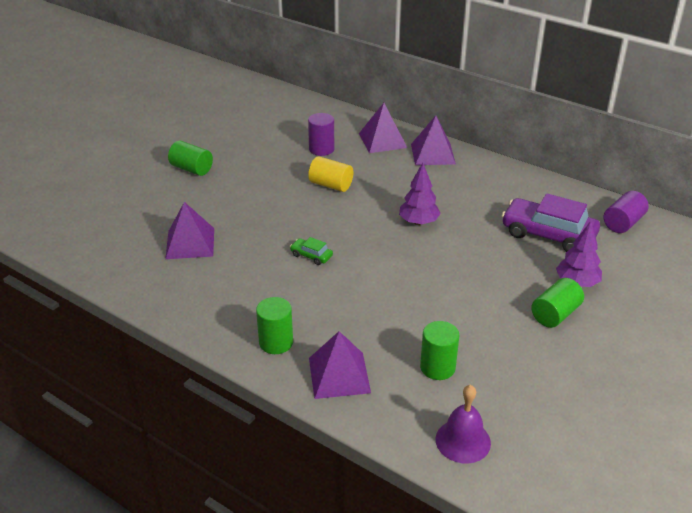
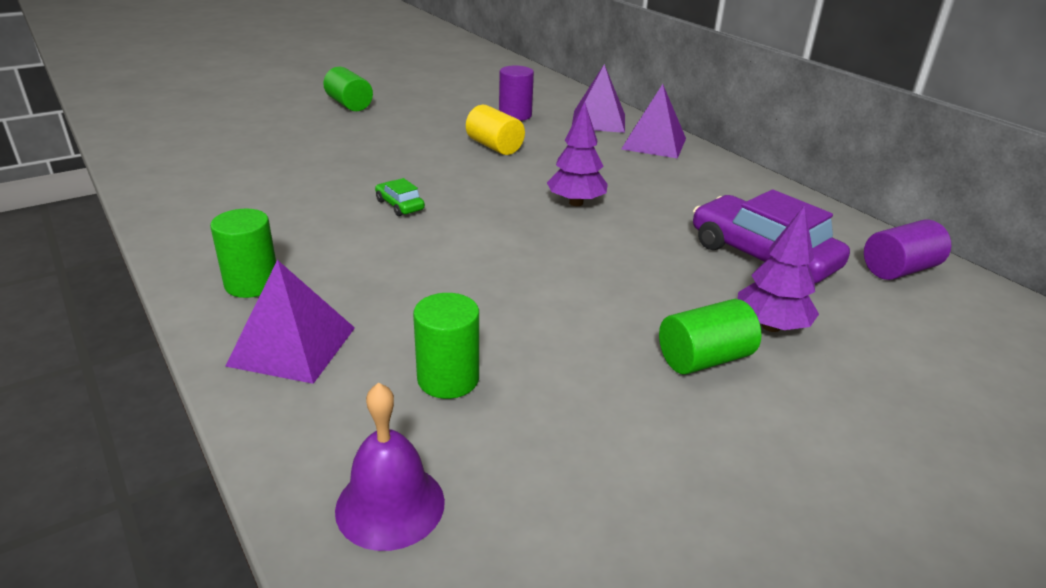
camera: 20 degrees right, 5 degrees down
purple pyramid [165,202,214,259] -> none

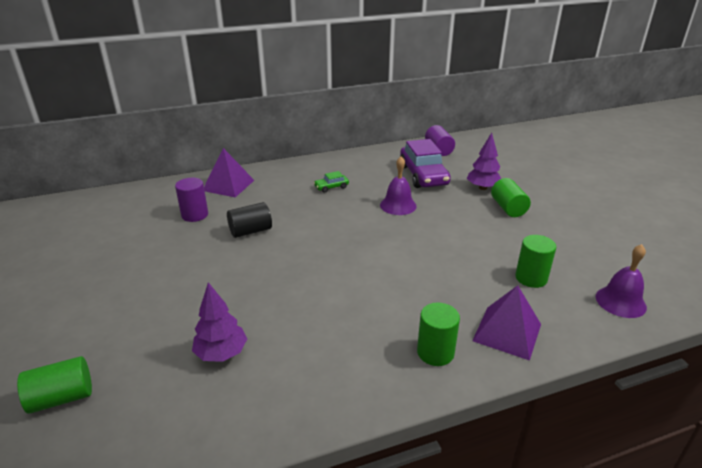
camera: 75 degrees left, 0 degrees up
green cylinder [323,67,373,111] -> green cylinder moved to [17,356,92,414]
green car [375,178,425,216] -> green car moved to [314,171,349,193]
yellow cylinder [466,105,525,155] -> black cylinder [227,202,272,238]
purple tree [547,102,608,206] -> purple tree moved to [192,282,247,362]
purple pyramid [621,84,686,158] -> none
purple car [693,190,850,283] -> purple car turned 75 degrees counterclockwise [400,139,451,188]
none -> purple bell [380,157,417,215]

